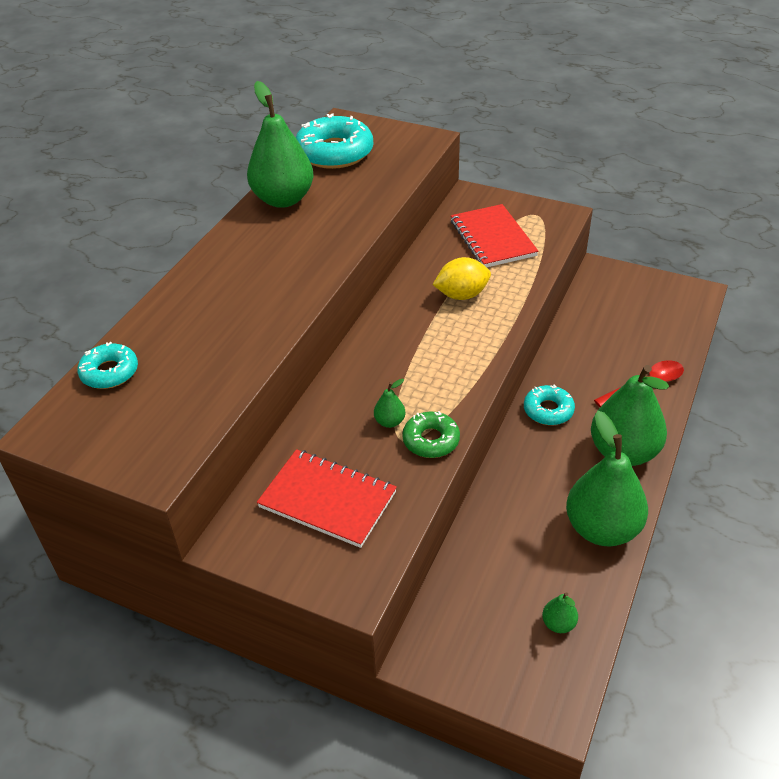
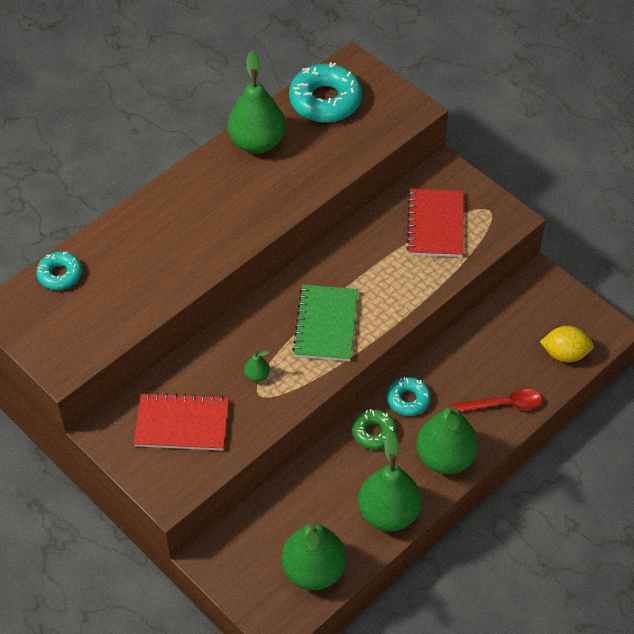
camera: 20 degrees right, 10 degrees up
red notebook [257,449,397,548] -> red notebook turned 45 degrees counterclockwise [134,392,229,451]
green donut [402,411,460,458] -> green donut moved to [352,409,396,449]
yellow lemon [433,257,491,300] -> yellow lemon moved to [540,326,594,362]
green pear [542,592,578,633] -> green pear [281,522,346,590], size x2.42
none -> green notebook [292,285,358,361]

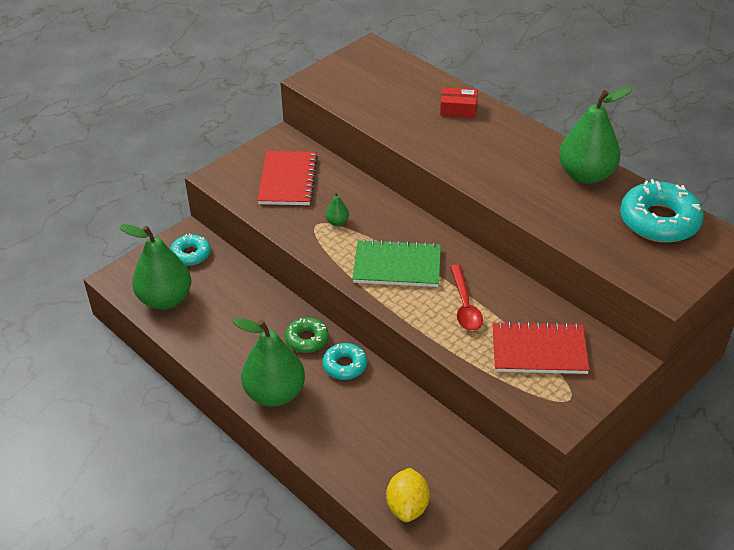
camera: 90 degrees right, 10 degrees down
turquoise donut [36,251,82,290] -> turquoise donut moved to [170,233,210,266]
green pear [358,431,422,531] -> none
red spoon [450,389,542,412] -> red spoon moved to [450,264,483,331]
none -> red box [440,87,478,118]

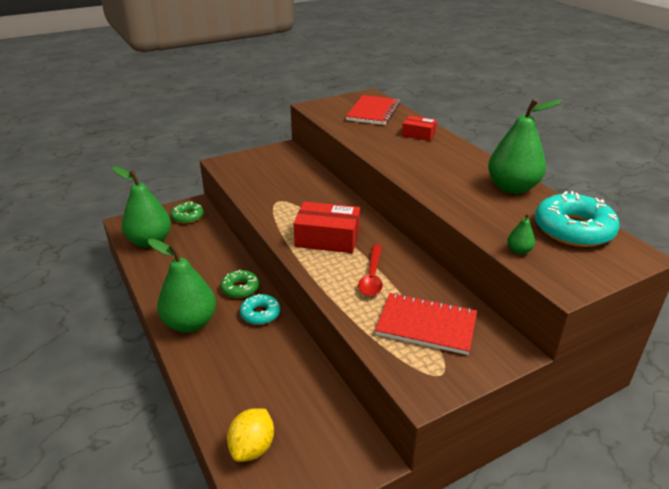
camera: 15 degrees right, 10 degrees down
turquoise donut [170,233,210,266] -> green donut [171,201,204,224]
red notebook [257,151,318,205] -> red notebook moved to [346,95,400,125]
green pear [325,192,349,226] -> green pear moved to [507,213,535,254]
green notebook [352,239,441,287] -> red box [293,202,360,253]

